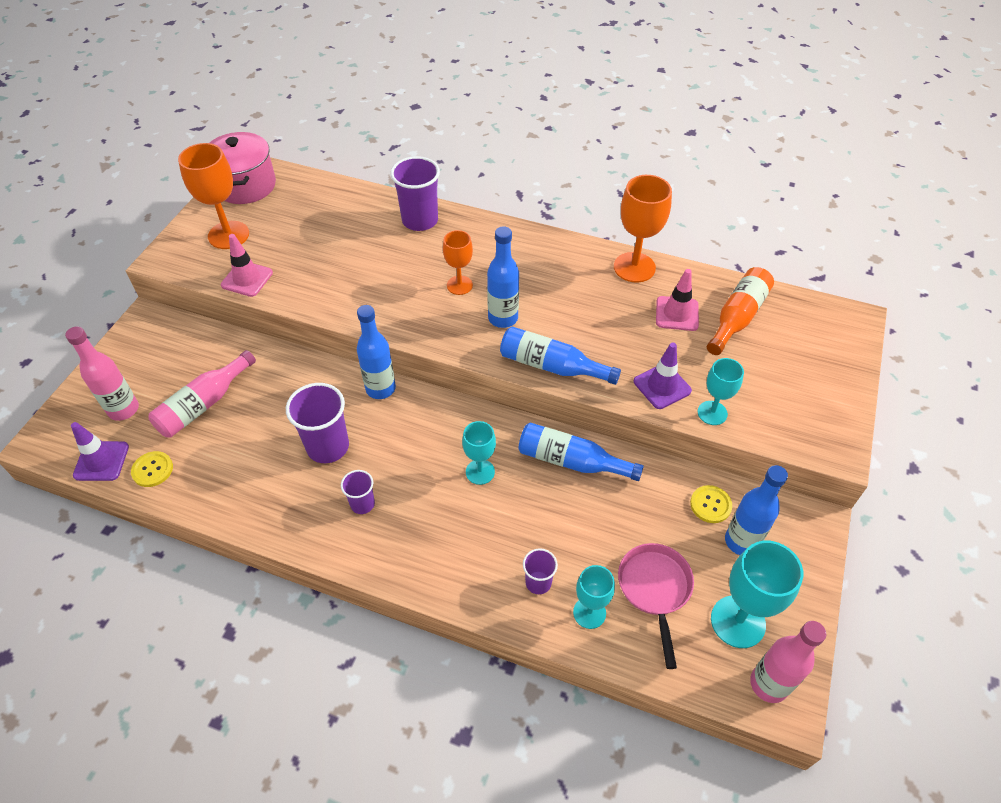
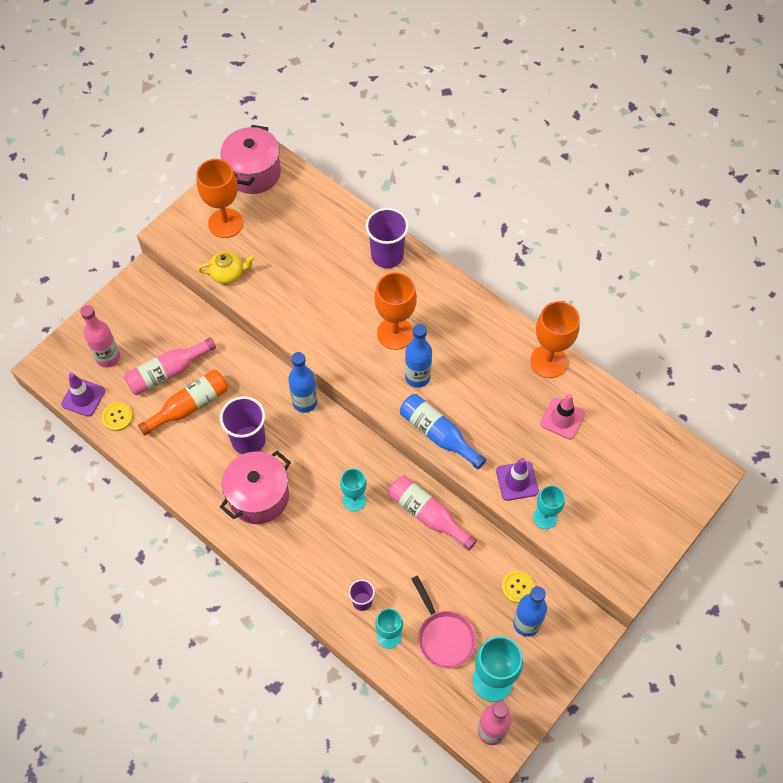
camera: 20 degrees right, 10 degrees up
pink traffic cone [221,234,273,297] -> yellow teapot [198,251,255,284]
purple cup [341,470,375,514] -> pink pot [220,451,291,524]
orange goblet [443,230,473,295] -> orange goblet [374,272,417,350], size x1.63
blue bottle [518,422,644,481] -> pink bottle [388,475,477,550]
pink pan [618,543,694,669] -> pink pan turned 135 degrees clockwise [412,575,476,668]
orange bottle [707,267,774,355] -> orange bottle moved to [138,370,228,436]

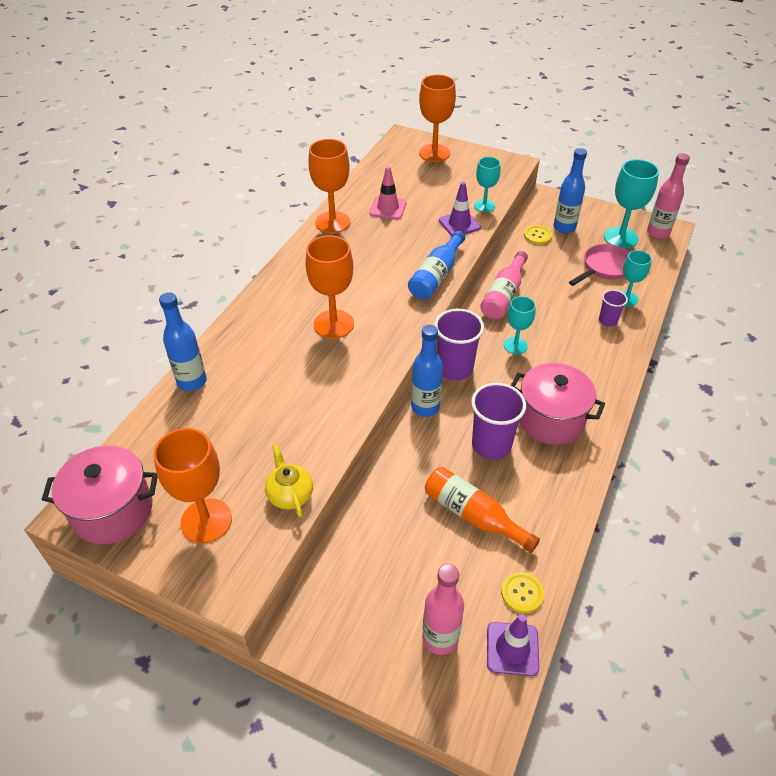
camera: 105 degrees left, 15 degrees down
pink bottle [124,337,216,395] -> none
purple cup [365,208,409,268] -> purple cup moved to [434,309,484,381]
blue bottle [405,324,432,388] -> blue bottle moved to [159,292,207,391]
none -> orange goblet [419,75,456,162]

